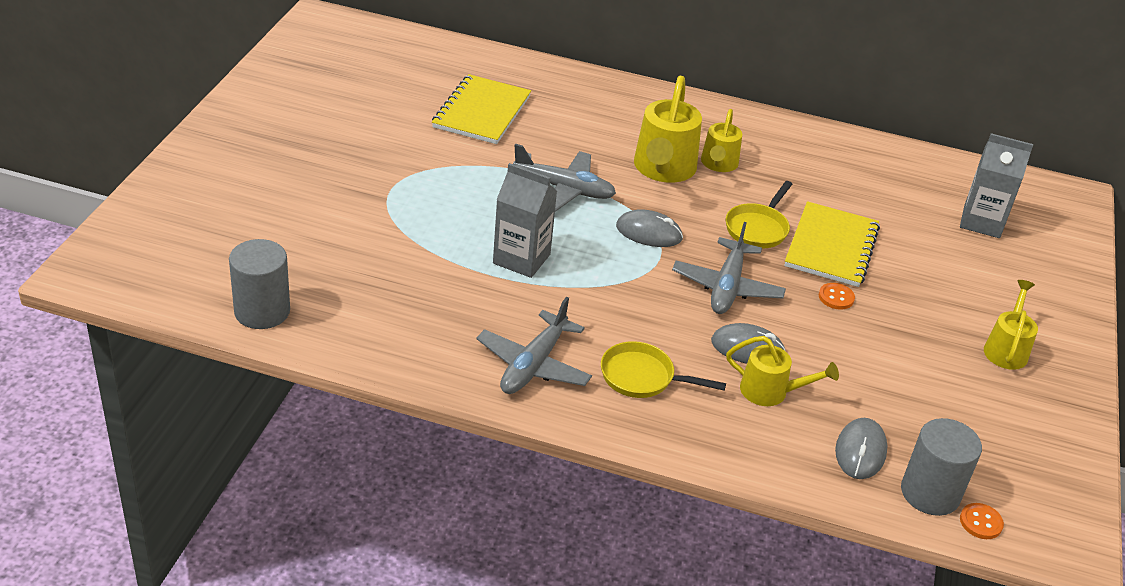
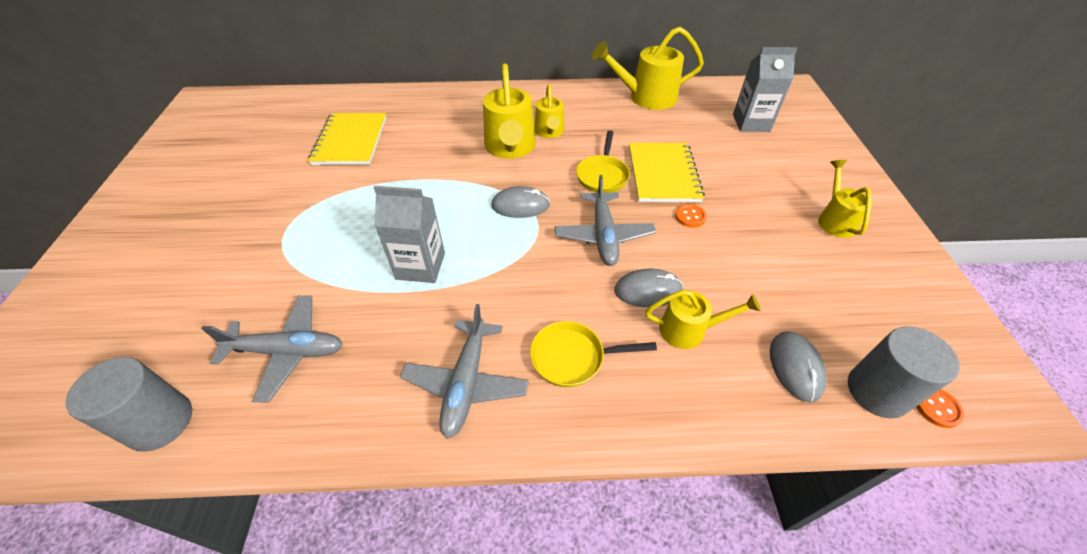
camera: 15 degrees left, 10 degrees up
grey plane [513,144,616,212] -> grey plane moved to [201,296,343,403]
none -> yellow watering can [592,27,704,110]

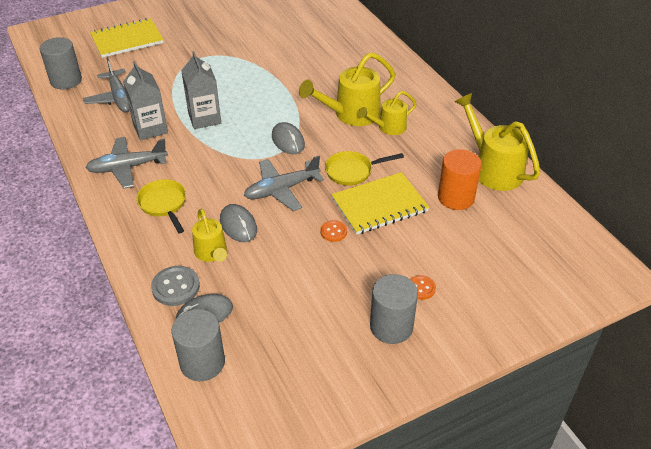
camera: 65 degrees right, 5 degrees down
yellow notebook [308,113,386,165] -> yellow notebook moved to [90,18,164,58]
grey carton [733,47,797,132] -> grey carton moved to [123,61,168,140]
yellow watering can [818,160,873,238] -> grey cylinder [370,274,418,344]
orange button [917,389,964,428] -> orange button moved to [410,275,436,300]
none -> grey button [151,266,200,306]
none -> orange cylinder [438,149,482,210]

